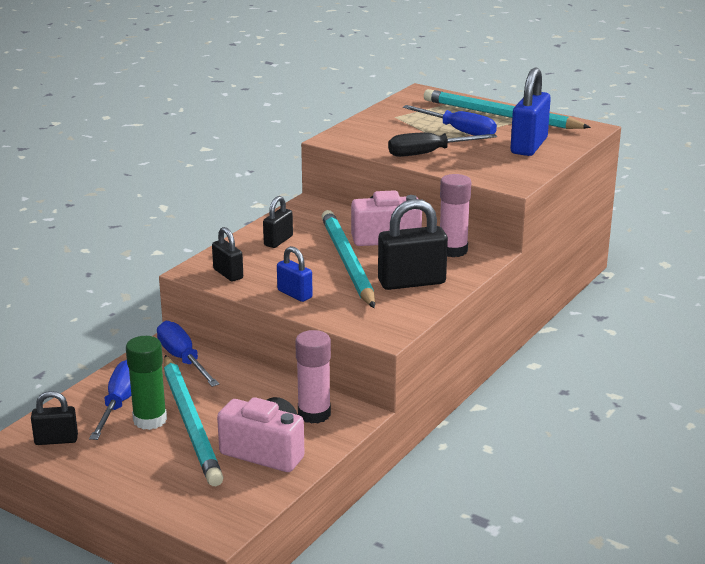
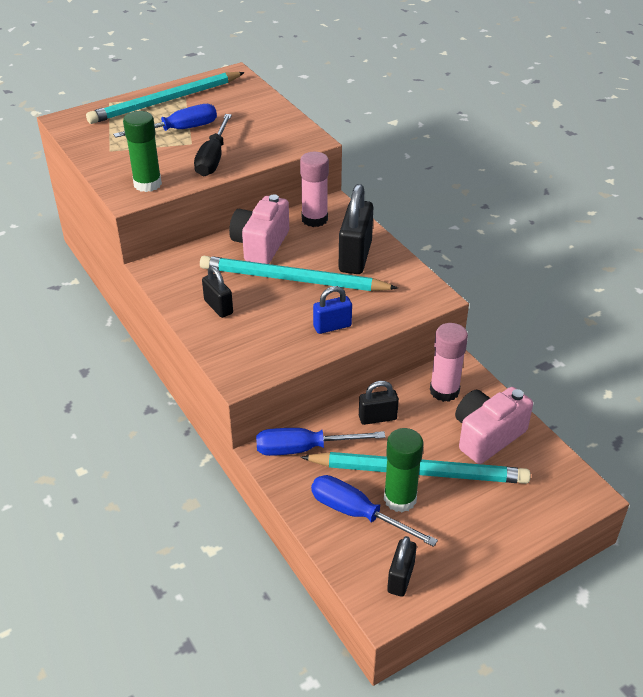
camera: 65 degrees left, 15 degrees up
black padlock [212,227,243,281] -> black padlock moved to [359,381,399,425]
blue padlock [510,67,551,156] -> none
none -> green glue stick [123,111,162,192]

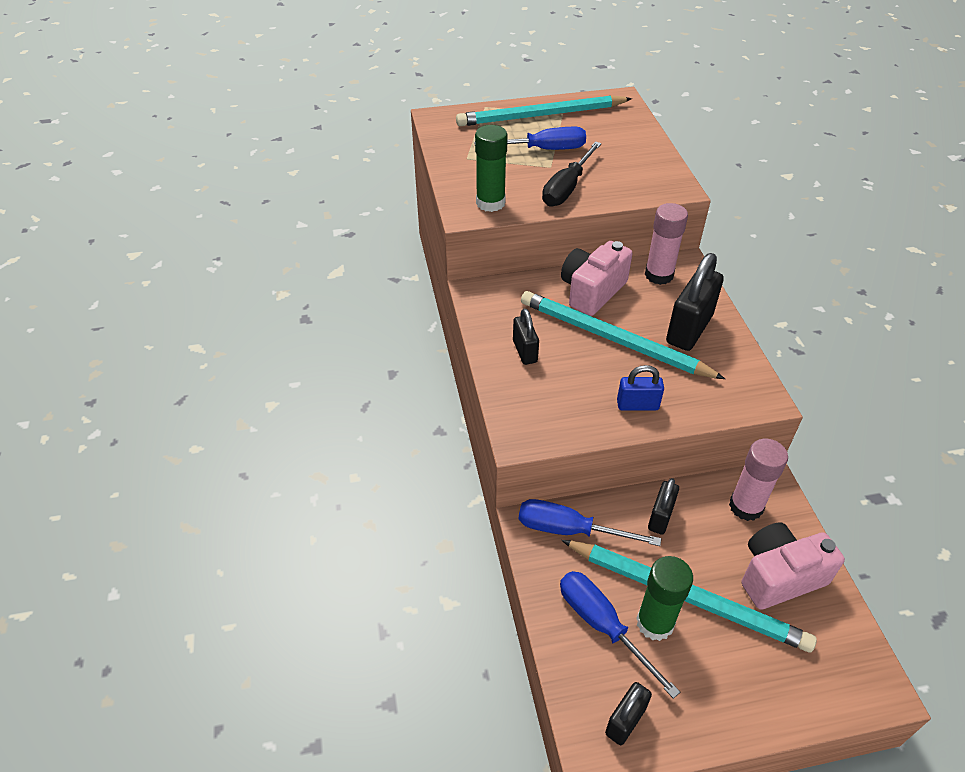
camera: 20 degrees right, 5 degrees up
black padlock [359,381,399,425] -> black padlock turned 75 degrees counterclockwise [648,478,679,535]

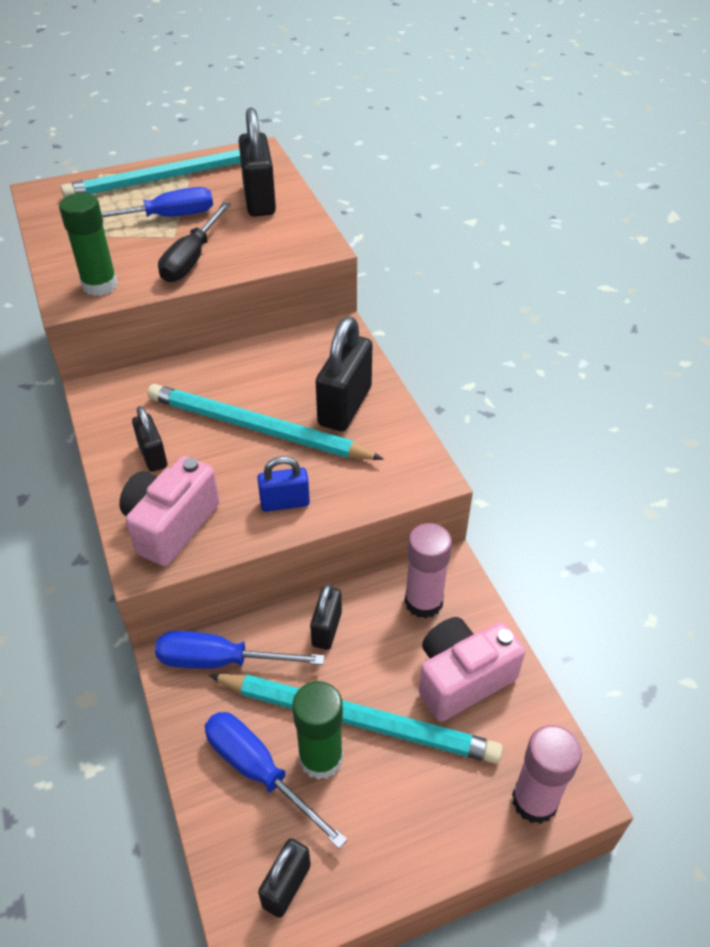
camera: 10 degrees left, 0 degrees up
pink camera [561,241,633,316] -> pink camera moved to [119,456,219,566]
pink glue stick [645,203,688,285] -> pink glue stick moved to [512,725,582,824]
none -> black padlock [239,108,276,216]

